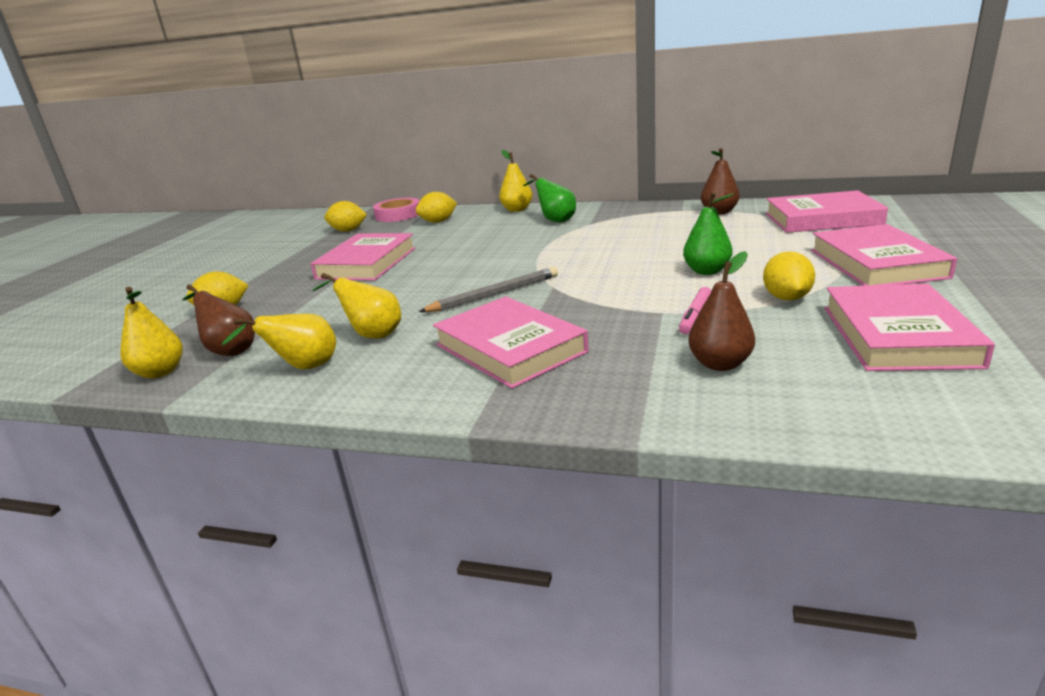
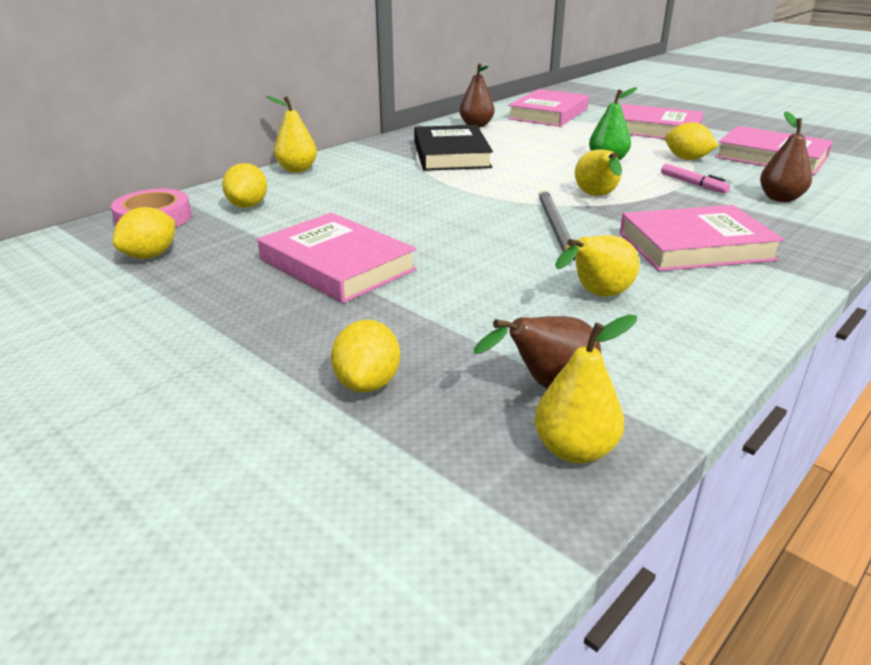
camera: 65 degrees left, 5 degrees up
yellow pear [221,314,336,369] -> yellow pear moved to [575,150,622,196]
green pear [523,174,576,222] -> none
none -> black book [414,125,493,171]

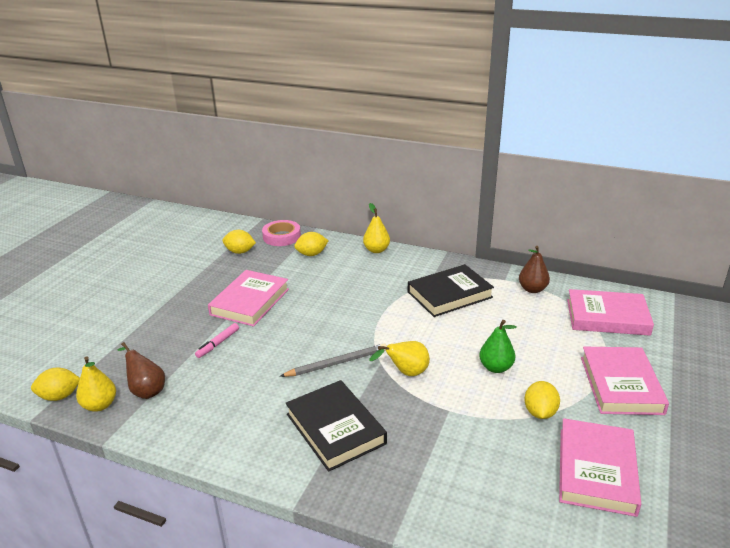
camera: 70 degrees right, 0 degrees up
yellow lemon [331,320,400,393] -> yellow lemon moved to [31,368,80,401]
yellow pear [555,235,639,296] -> none
pink book [620,205,784,271] -> black book [285,380,387,472]
pink marker [661,164,730,194] -> pink marker moved to [195,323,239,358]
brown pear [760,111,812,202] -> none

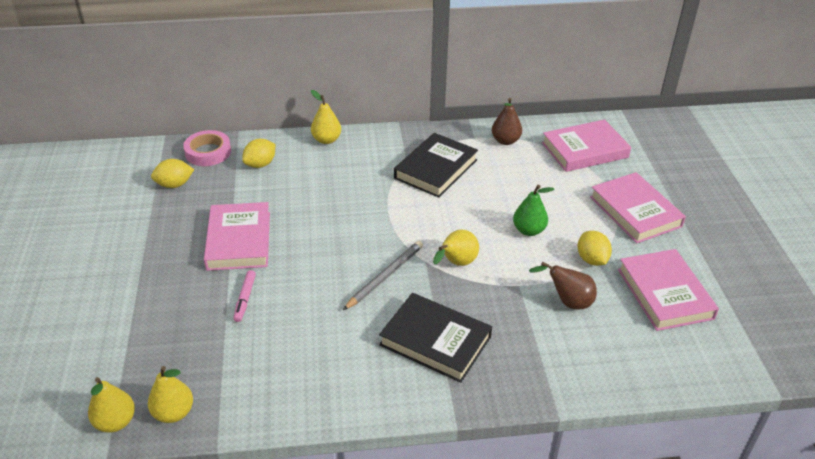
camera: 30 degrees left, 10 degrees up
yellow lemon [31,368,80,401] -> yellow pear [88,377,135,433]
brown pear [117,342,165,399] -> brown pear moved to [529,262,597,309]

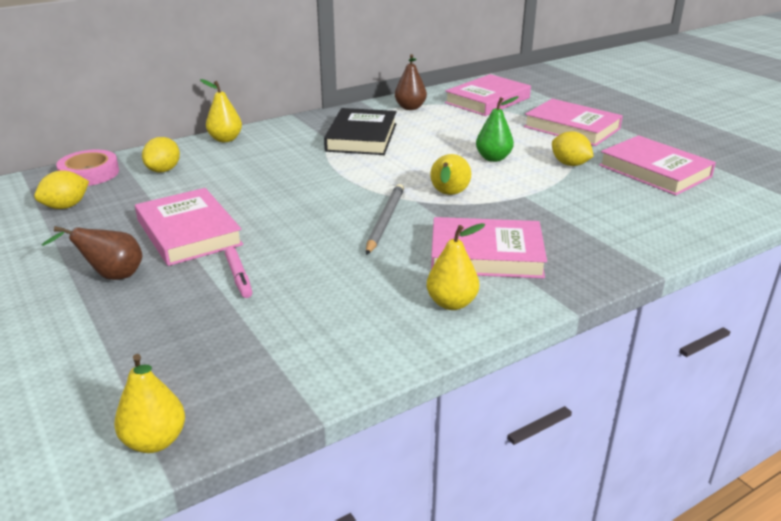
camera: 25 degrees left, 10 degrees down
yellow pear [148,366,193,423] -> yellow pear moved to [427,223,485,310]
black book [379,293,492,383] -> pink book [431,217,547,278]
brown pear [529,262,597,309] -> brown pear moved to [42,226,143,280]

